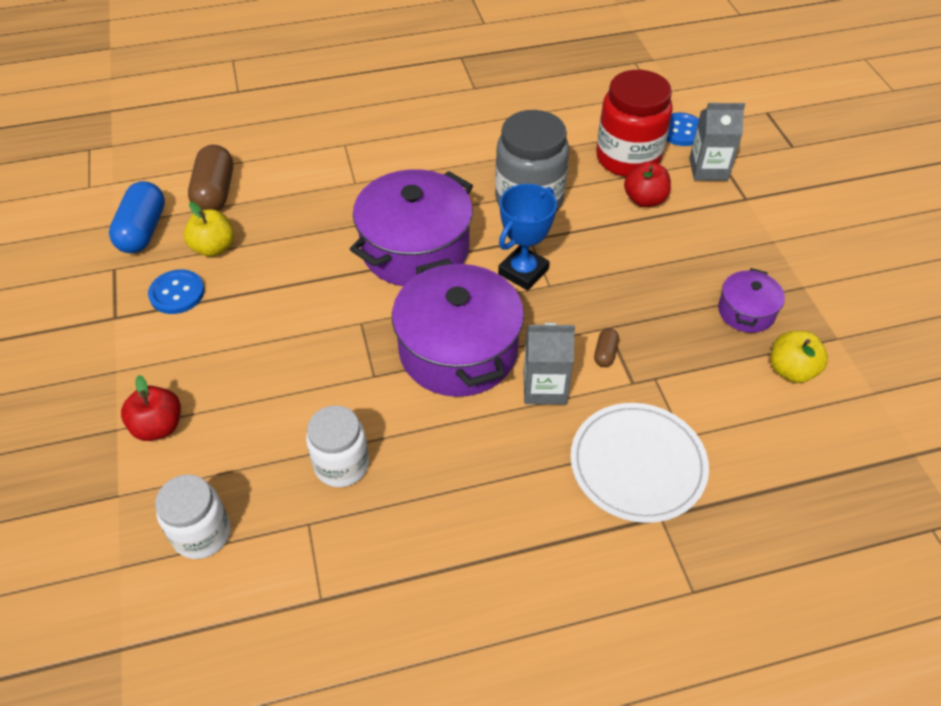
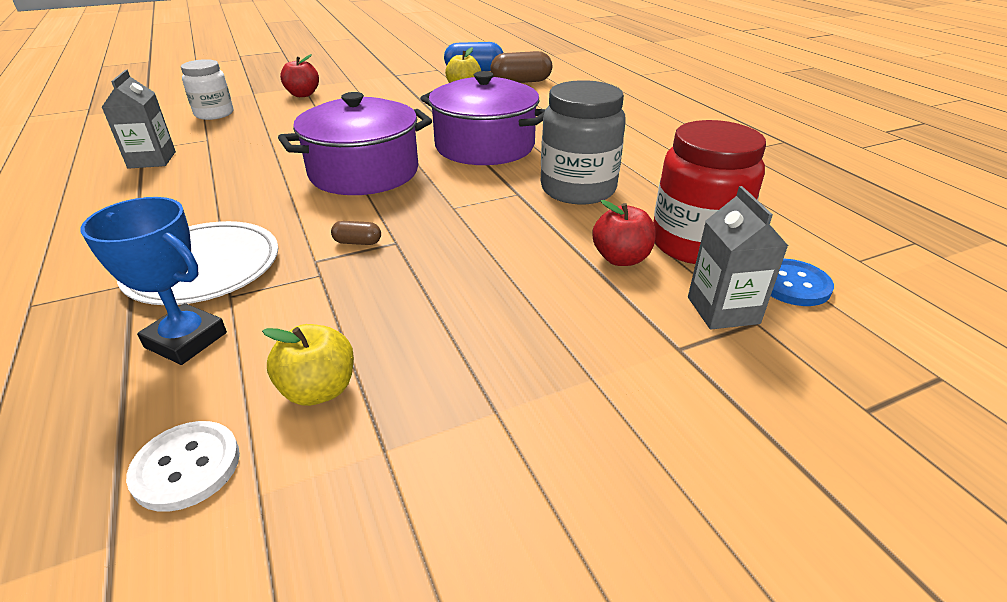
camera: 80 degrees right, 15 degrees down
blue button [148,269,205,314] -> none
white jar [306,405,369,487] -> none
blue trophy [498,184,557,290] -> blue trophy moved to [81,197,227,365]
grey carton [524,323,575,405] -> grey carton moved to [102,70,176,169]
purple pot [718,268,785,333] -> none
none -> white button [126,421,240,512]

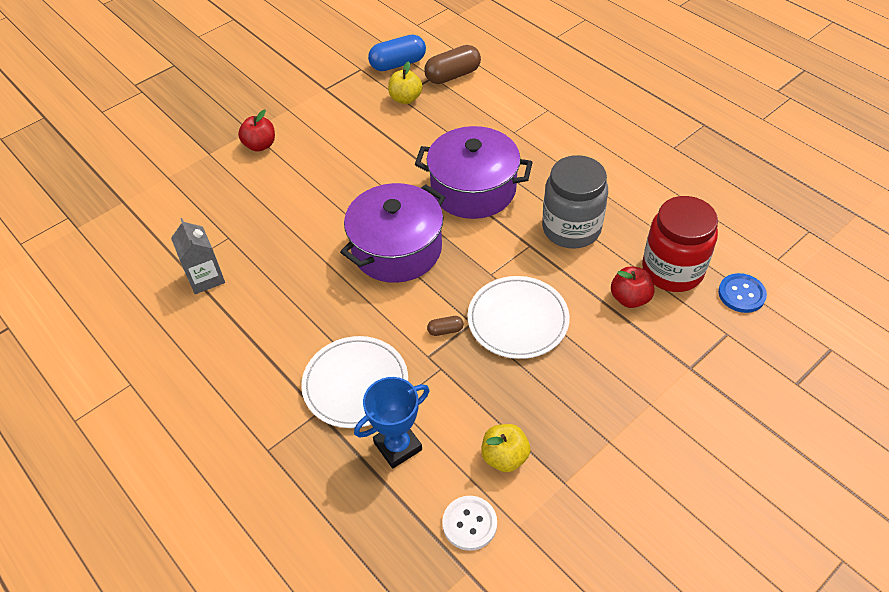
camera: 15 degrees left, 15 degrees up
blue trophy [81,197,227,365] -> blue trophy turned 45 degrees counterclockwise [354,377,430,469]
white jar [181,59,233,120] -> none
grey carton [688,186,788,329] -> none
none -> white plate [467,276,570,359]

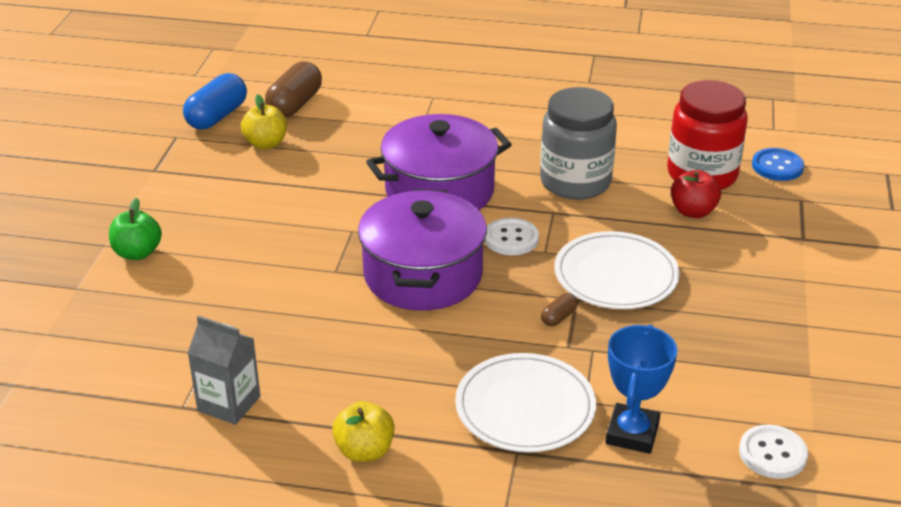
camera: 40 degrees left, 15 degrees down
red apple [238,110,275,152] -> green apple [109,198,162,260]
yellow apple [481,424,530,472] -> yellow apple moved to [332,401,395,462]
none -> white button [485,218,539,255]

